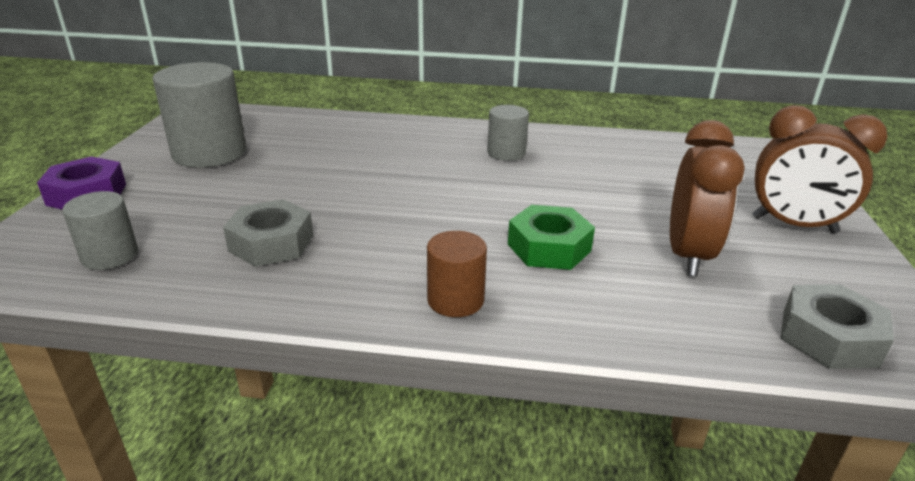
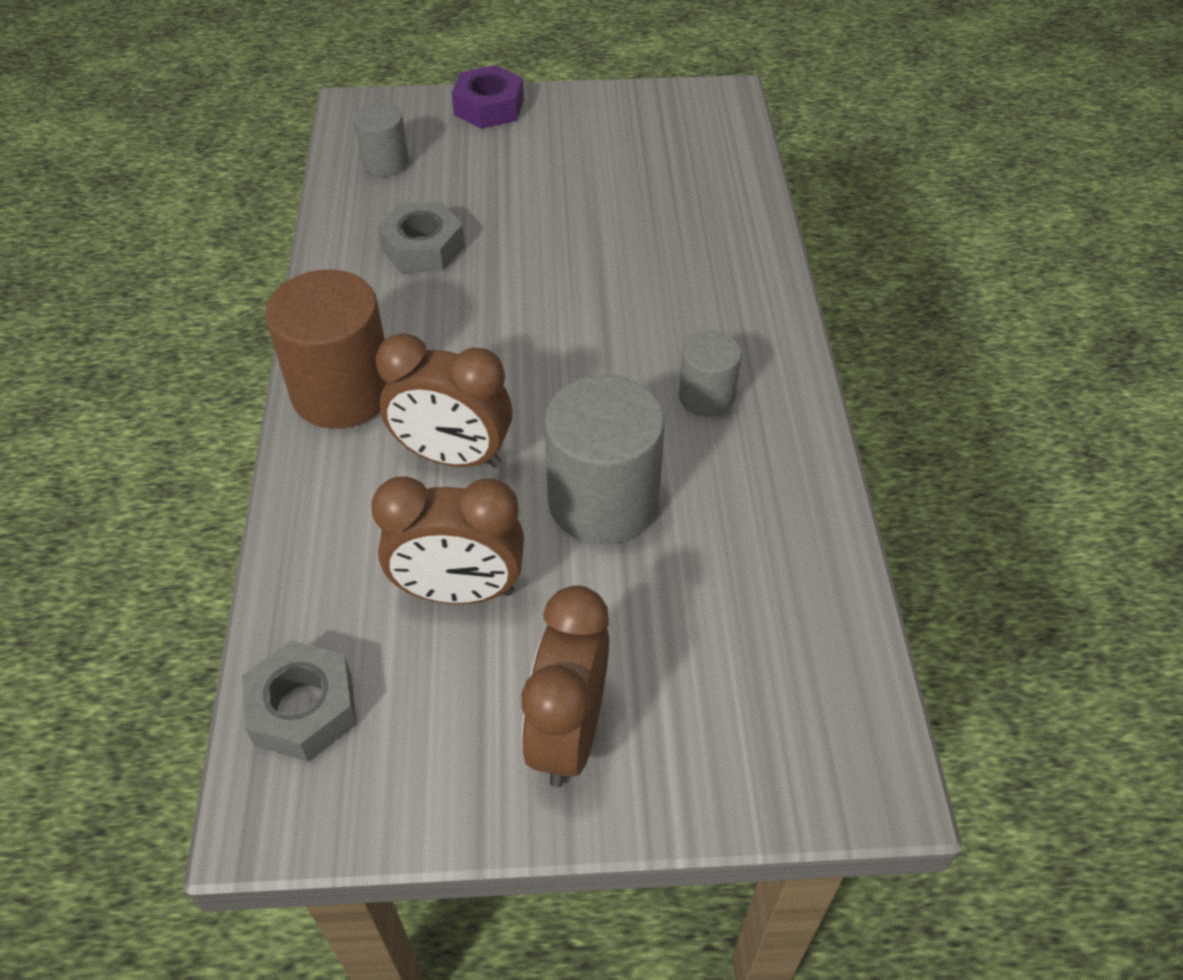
camera: 80 degrees right, 20 degrees up
grey cylinder [153,62,246,167] -> grey cylinder moved to [544,375,665,545]
brown cylinder [427,231,487,317] -> brown cylinder [265,270,387,429], size x1.82
green nut [508,205,595,270] -> brown clock [376,333,513,468]

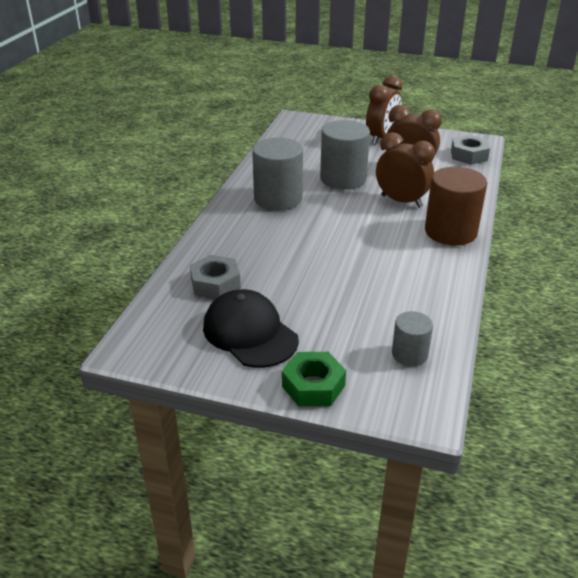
camera: 160 degrees left, 15 degrees down
grey nut [377,202,465,273] -> grey nut moved to [190,255,241,299]
purple nut [452,65,524,129] -> green nut [282,352,346,406]
grey cylinder [679,331,741,417] -> grey cylinder [252,138,303,210], size x1.82
none -> black cap [203,289,299,368]

